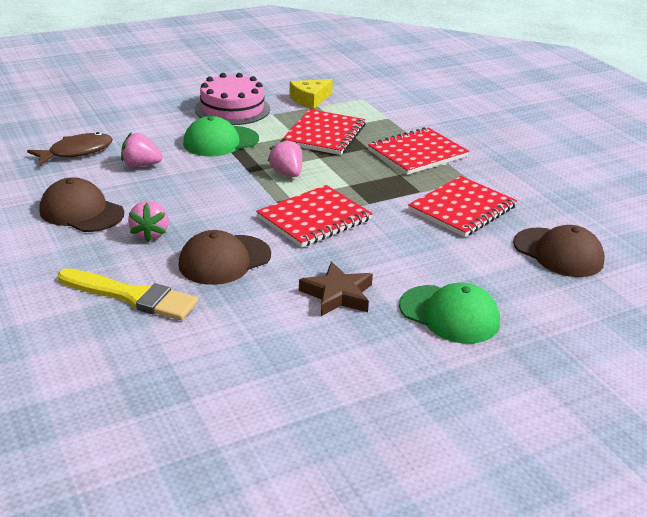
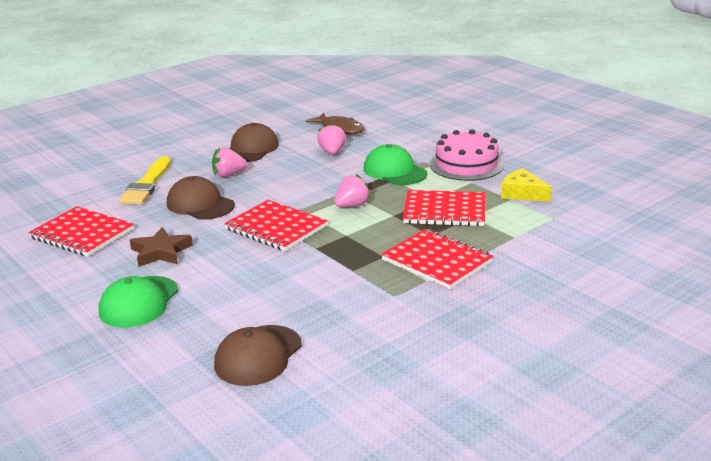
camera: 80 degrees right, 5 degrees down
red notebook [408,176,517,237] -> red notebook moved to [28,206,134,257]

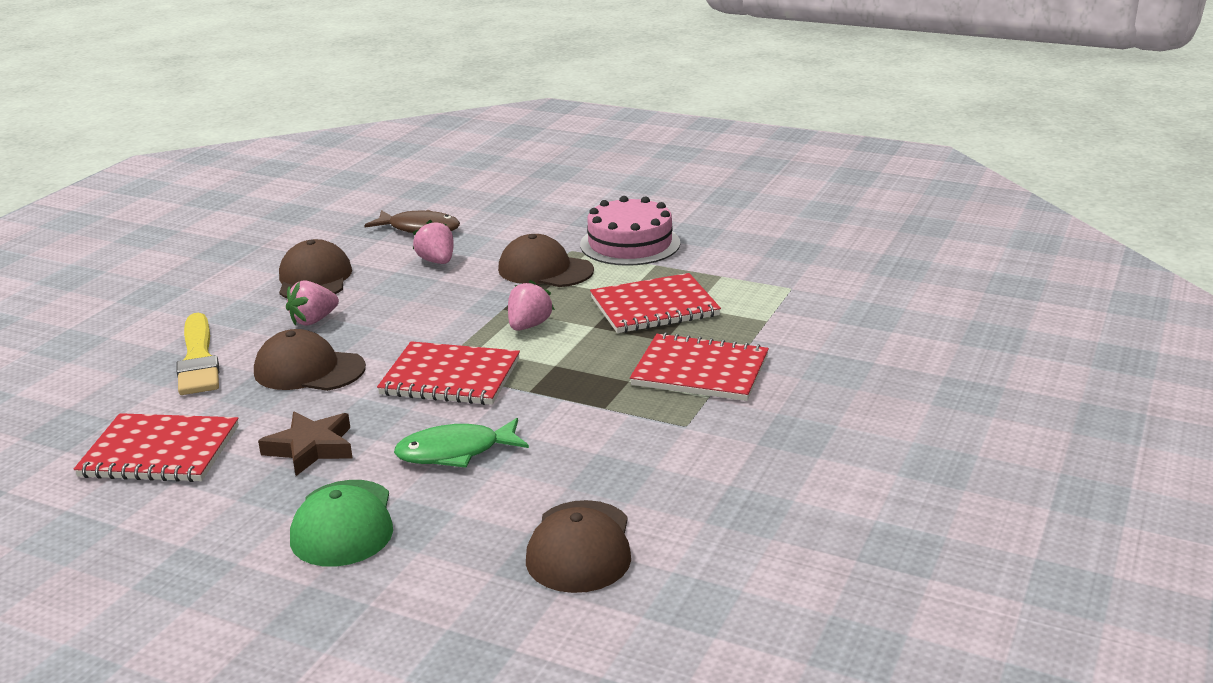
camera: 25 degrees left, 0 degrees up
green cap [364,144,427,185] -> brown cap [498,234,594,287]
yellow cheese [501,168,551,202] -> none
none -> green fish [394,418,529,468]

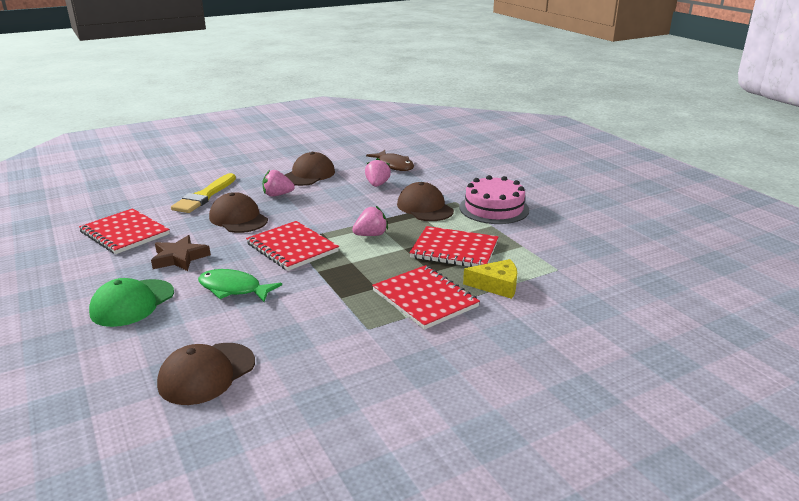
camera: 35 degrees right, 0 degrees up
none -> yellow cheese [463,259,517,299]

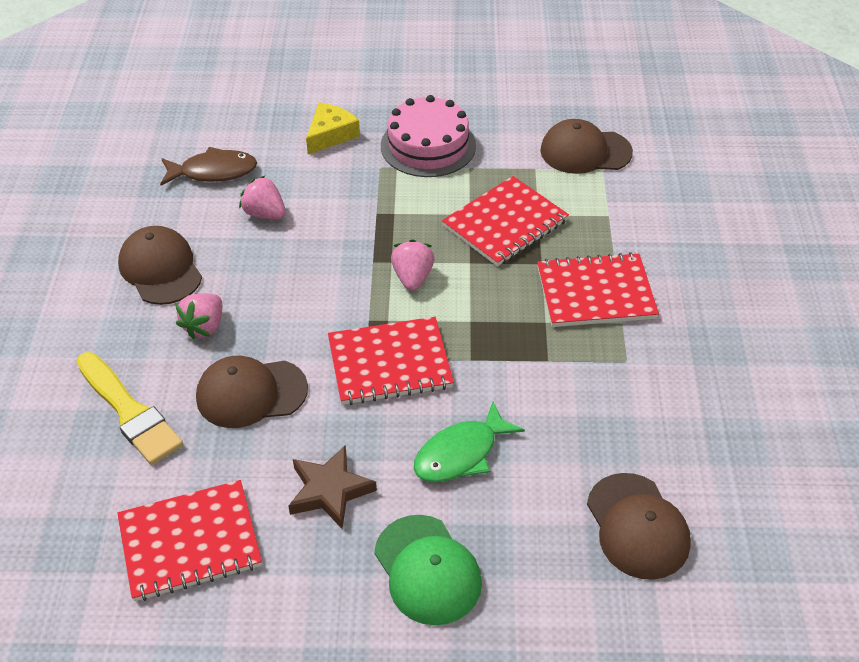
camera: 60 degrees left, 20 degrees up
brown cap [397,182,454,221] -> brown cap moved to [540,119,633,174]
yellow cheese [463,259,517,299] -> yellow cheese moved to [306,102,360,154]

